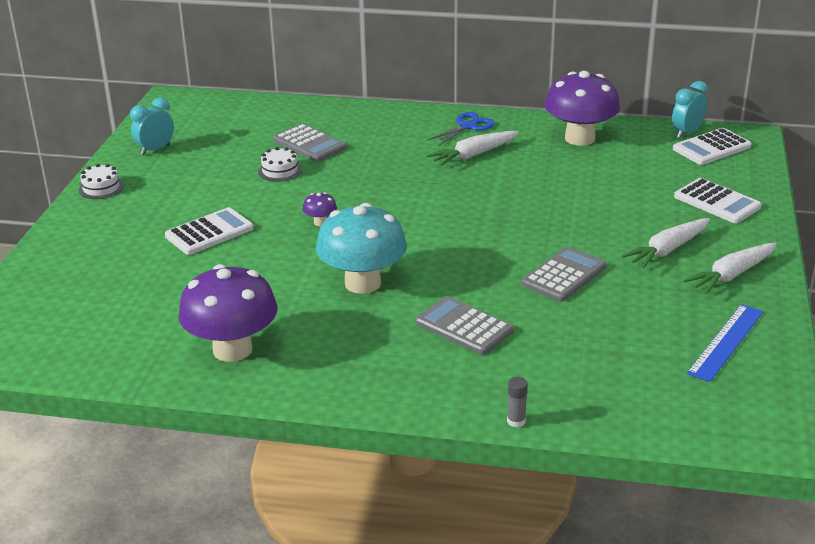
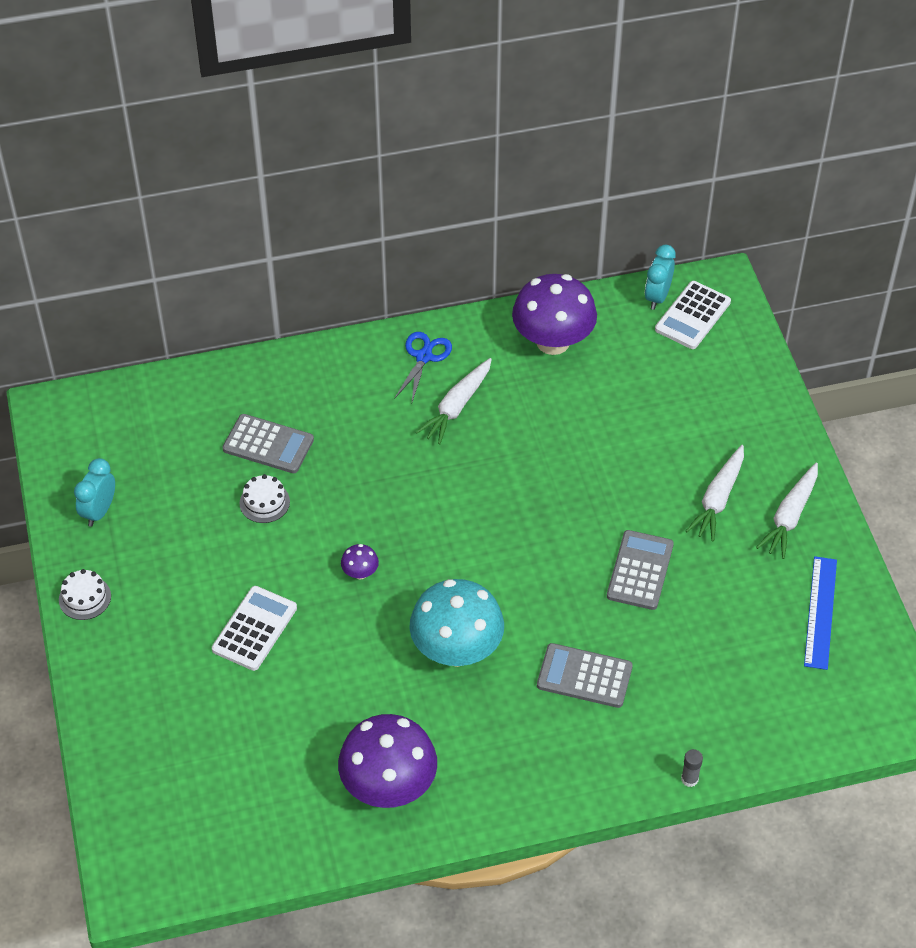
camera: 25 degrees left, 20 degrees up
white calculator [674,178,762,223] -> none

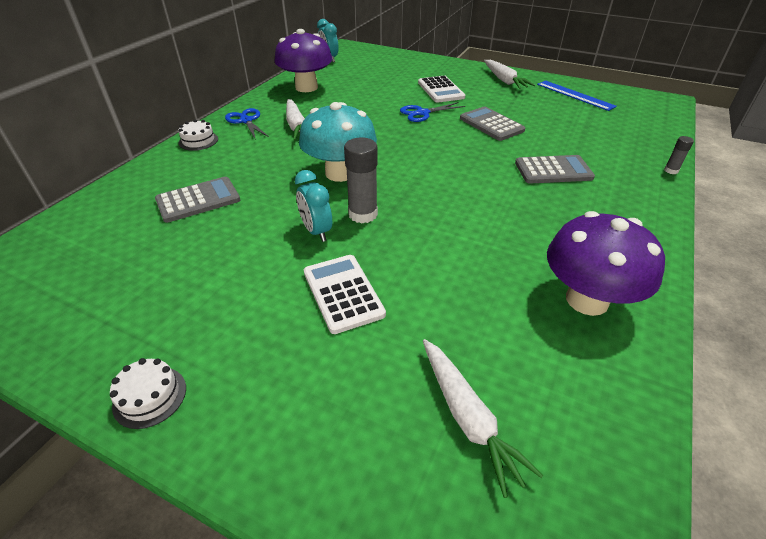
camera: 50 degrees left, 10 degrees down
turquoise clock [74,458,115,527] -> turquoise clock moved to [295,170,332,242]
white cake [239,474,290,523] -> white cake moved to [178,119,218,151]
purple mushroom [341,544,379,579] -> grey glue stick [344,138,378,223]
turquoise mushroom [409,579,504,667] -> turquoise mushroom moved to [299,102,377,182]
grey calculator [537,643,633,708] -> grey calculator turned 150 degrees counterclockwise [515,155,595,184]
white calculator [655,281,731,349] -> white calculator moved to [418,76,465,103]
white carrot [686,445,744,542] -> white carrot moved to [423,339,543,498]
none -> blue scissors [400,102,465,122]

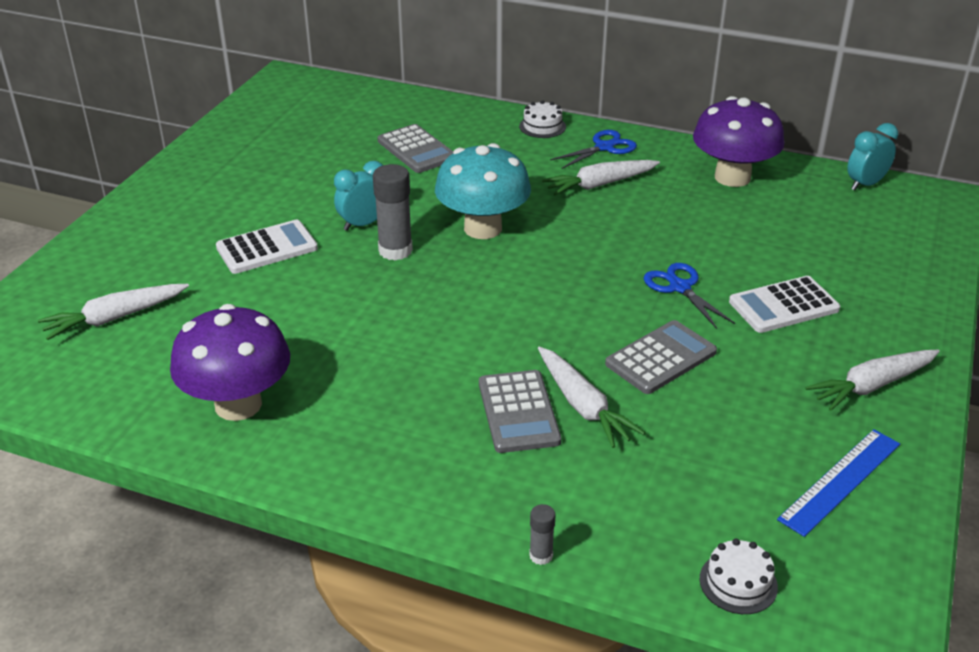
camera: 85 degrees right, 5 degrees down
white cake [110,358,186,429] -> white cake moved to [700,539,778,614]
none -> white carrot [538,347,645,448]

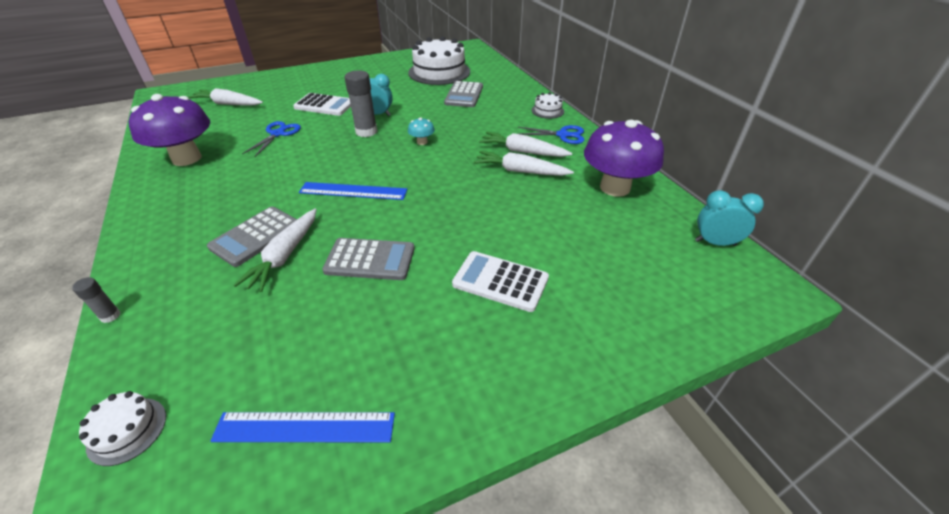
camera: 45 degrees right, 5 degrees up
turquoise mushroom [435,143,531,239] -> turquoise mushroom [408,117,435,145], size x0.41
blue scissors [644,263,735,329] -> blue scissors moved to [242,121,301,157]
white carrot [805,350,940,411] -> white carrot moved to [474,151,574,176]
none -> blue ruler [299,182,407,200]
none -> white cake [408,36,470,85]

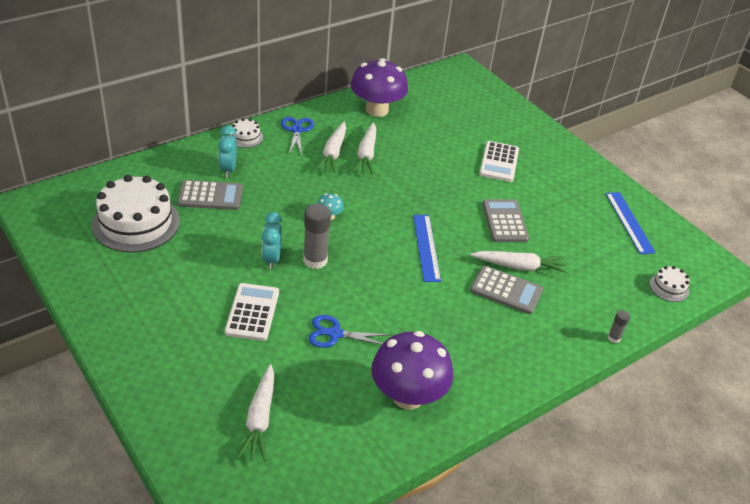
camera: 105 degrees left, 0 degrees up
turquoise clock [695,190,764,246] -> turquoise clock moved to [218,125,237,178]

